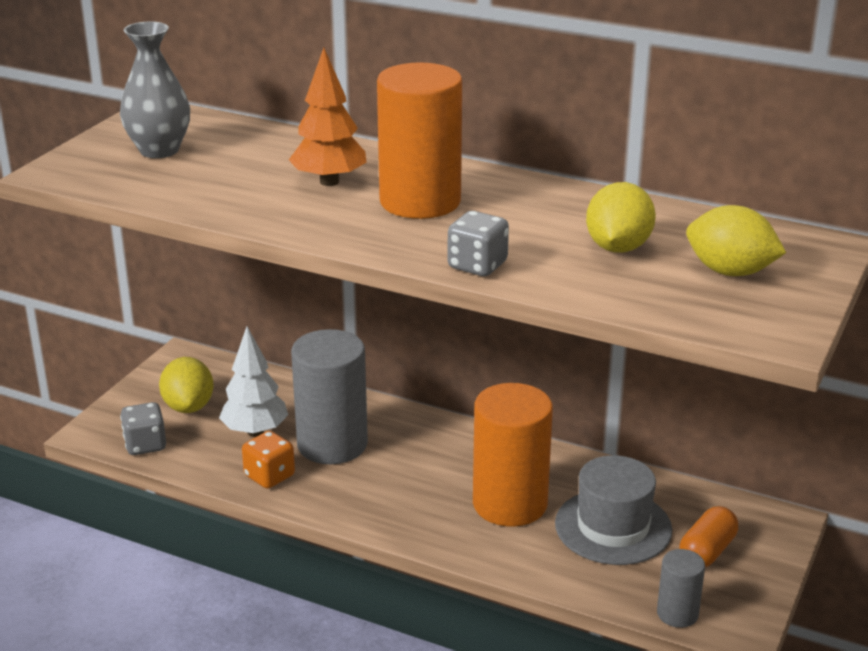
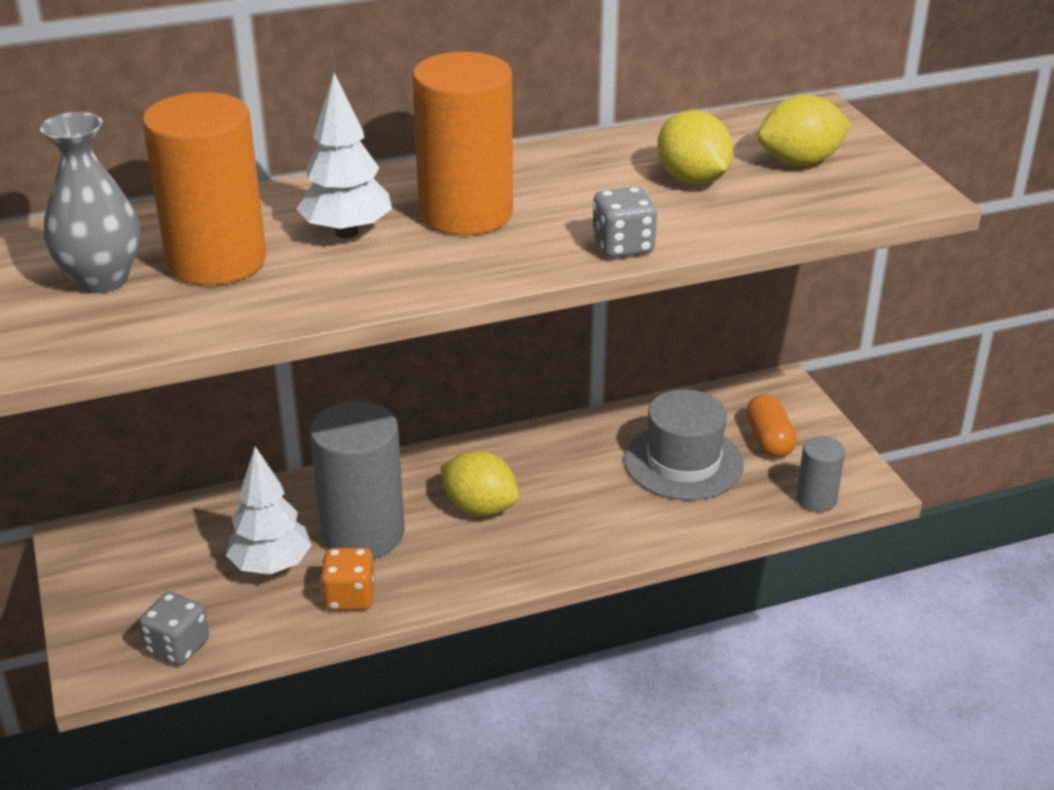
camera: 45 degrees left, 5 degrees up
yellow lemon [159,357,214,413] -> yellow lemon moved to [440,450,519,516]
orange tree [289,48,367,186] -> white tree [296,73,392,238]
orange cylinder [473,383,553,527] -> orange cylinder moved to [142,92,266,285]

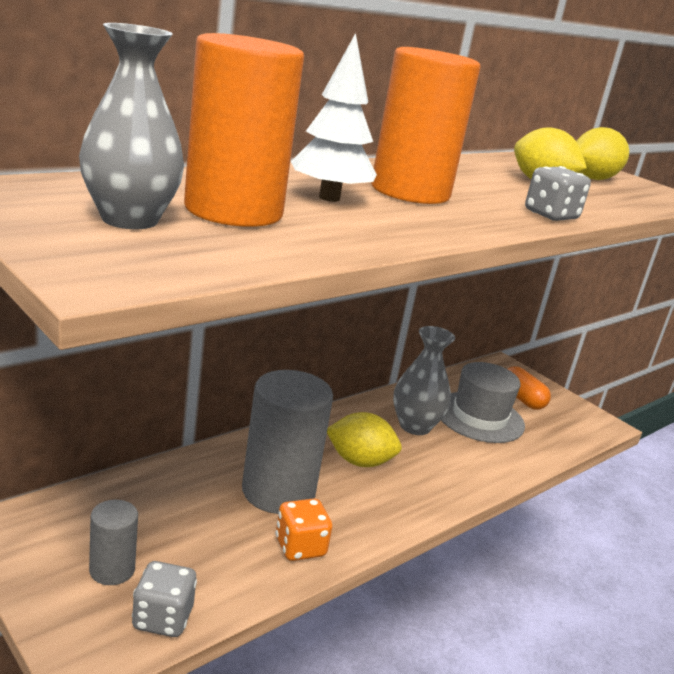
camera: 25 degrees left, 10 degrees down
white tree [226,447,312,574] -> none
grey cylinder [796,436,845,512] -> grey cylinder moved to [89,500,138,585]
none -> grey vase [393,326,455,435]

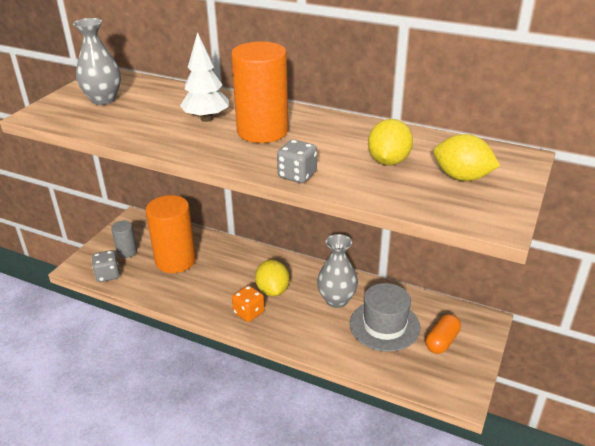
camera: 70 degrees right, 10 degrees up
orange cylinder [184,33,304,227] -> orange cylinder moved to [146,195,196,273]
grey cylinder [242,370,333,514] -> none
orange dice [276,499,332,561] -> orange dice moved to [232,285,265,322]

